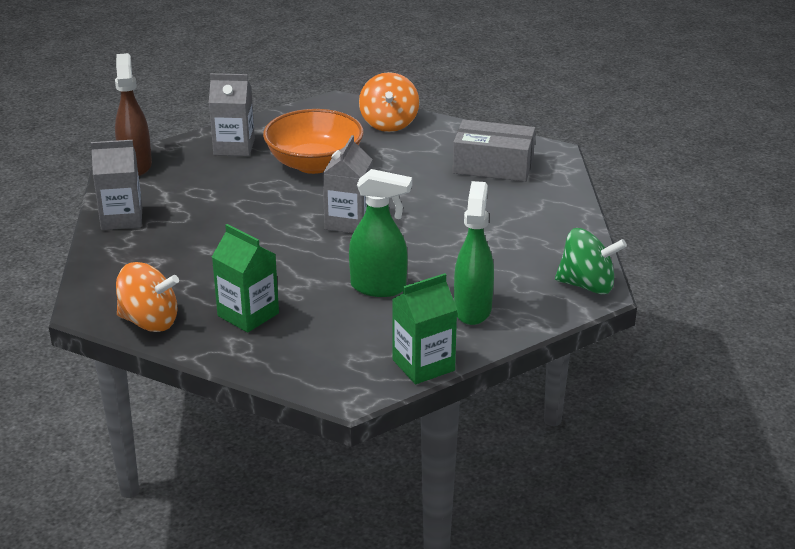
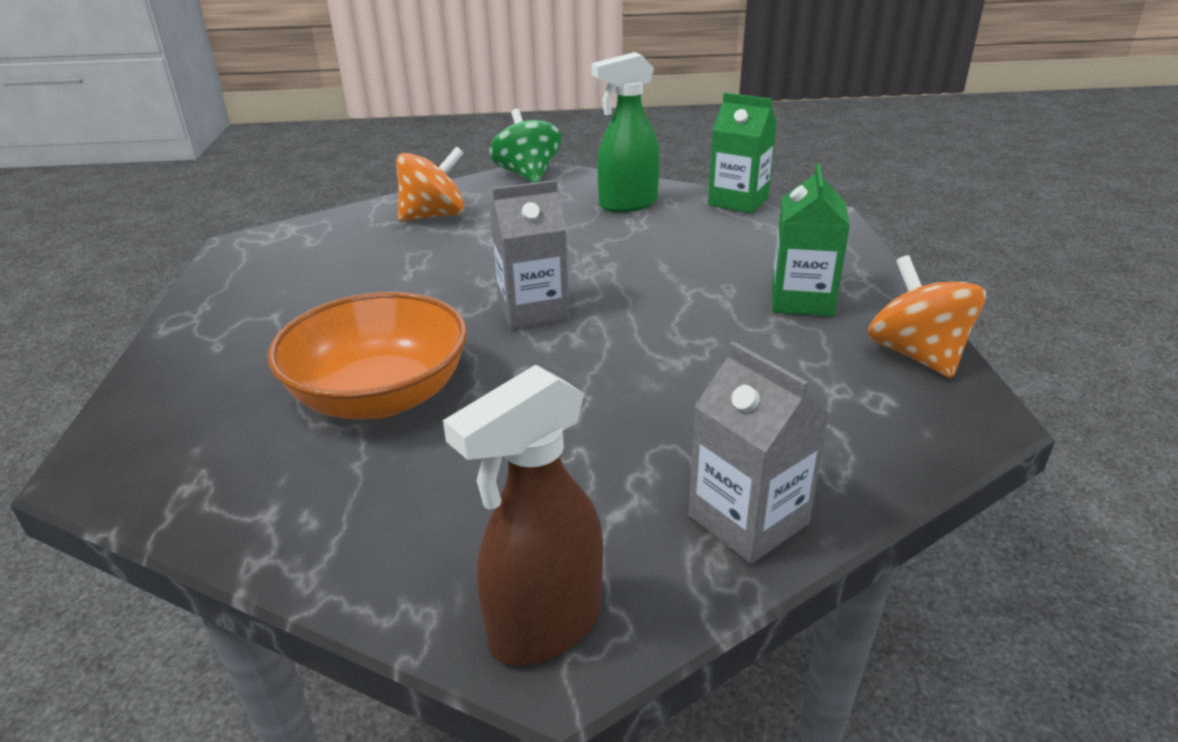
camera: 120 degrees left, 0 degrees up
grey carton [209,73,255,156] -> none
green spray bottle [349,169,412,297] -> none
orange spinning top [359,72,419,132] -> orange spinning top moved to [396,146,464,222]
grey box [453,119,535,182] -> none

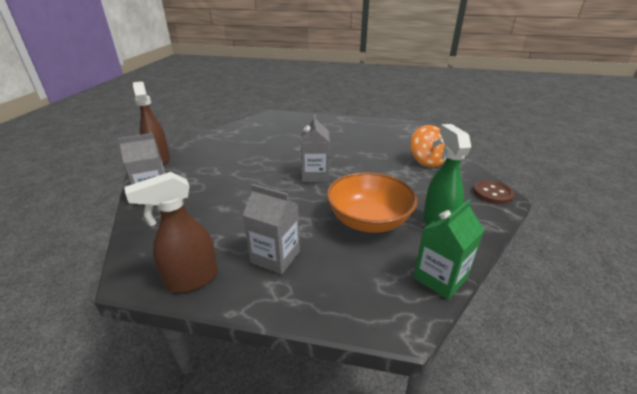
camera: 105 degrees right, 0 degrees up
orange bowl [267,292,467,419] -> orange bowl moved to [327,172,417,233]
green spinning top [489,109,562,183] -> brown button [473,180,515,204]
green carton [772,163,850,317] -> grey carton [243,184,300,274]
orange spinning top [868,255,986,378] -> brown spray bottle [125,172,218,293]

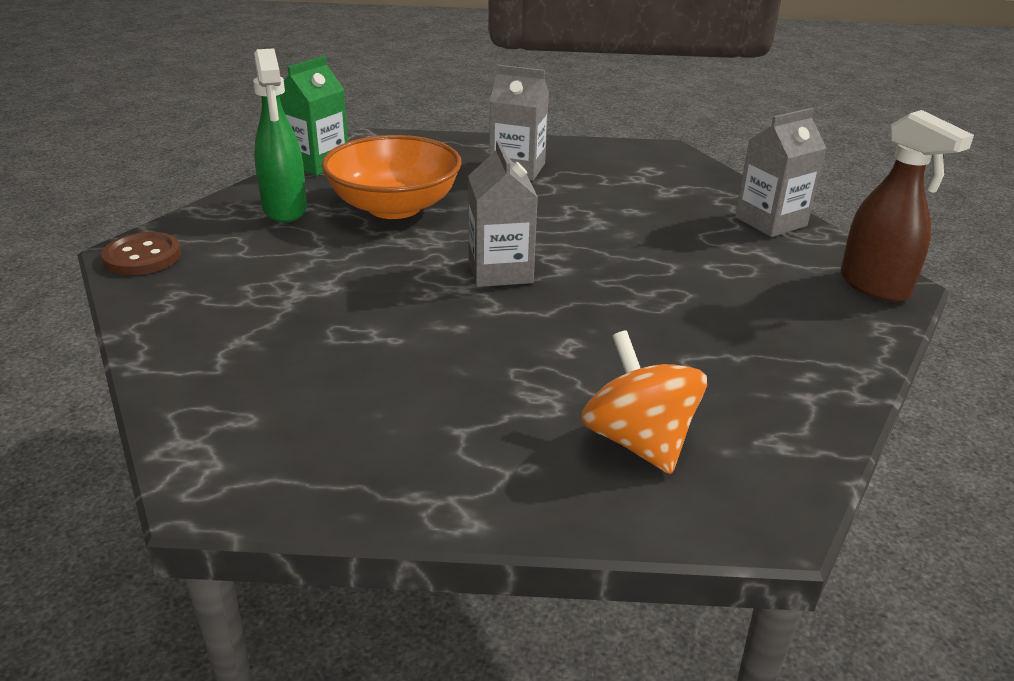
camera: 170 degrees right, 0 degrees up
brown spray bottle [125,172,218,293] -> none
orange spinning top [410,125,445,167] -> orange spinning top moved to [581,330,707,474]

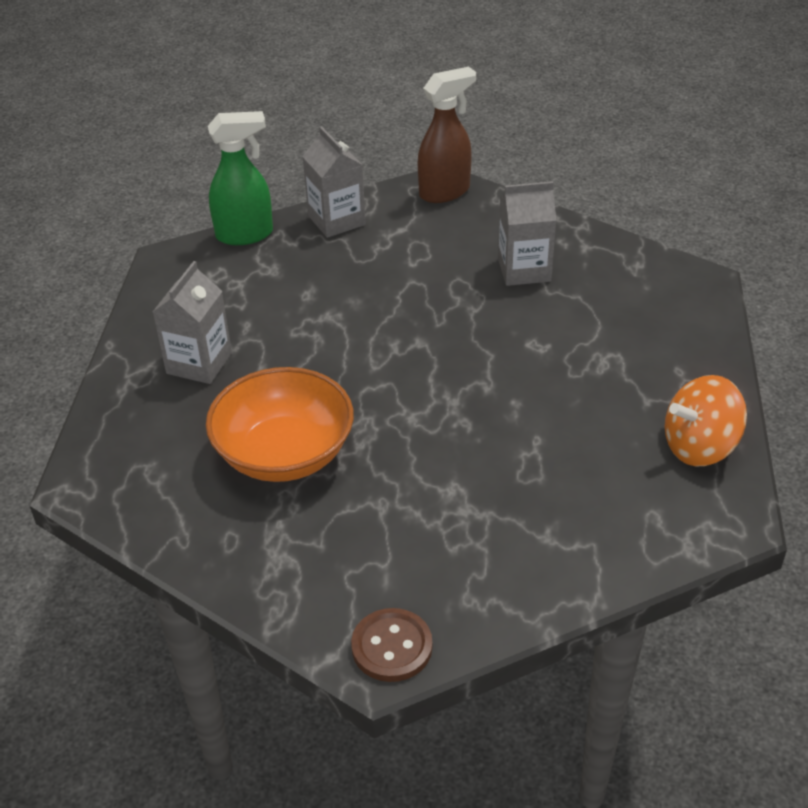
camera: 85 degrees left, 10 degrees up
green spray bottle [253,48,307,222] -> green spray bottle moved to [208,111,273,245]
green carton [279,56,348,176] -> none
grey carton [468,140,538,287] -> grey carton moved to [498,181,556,286]
orange spinning top [581,330,707,474] -> orange spinning top moved to [665,375,747,466]

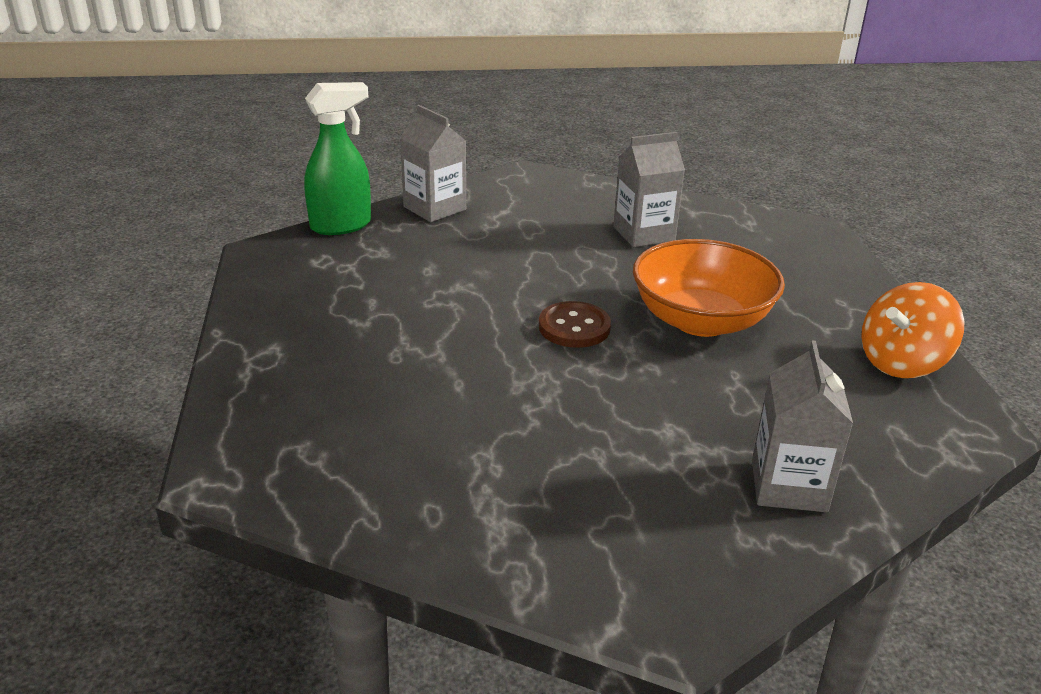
camera: 15 degrees left, 10 degrees down
grey carton [153,261,232,384] -> grey carton moved to [752,340,853,512]
orange bowl [206,367,354,482] -> orange bowl moved to [633,239,785,337]
brown button [351,608,432,682] -> brown button moved to [539,301,611,348]
brown spray bottle [418,67,476,203] -> none

